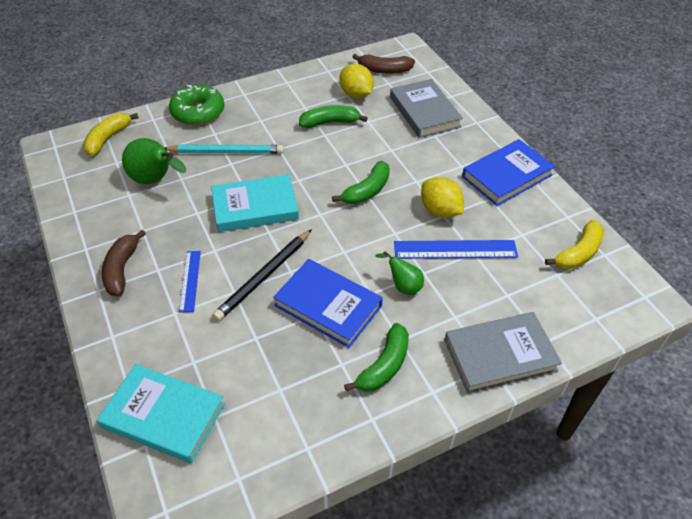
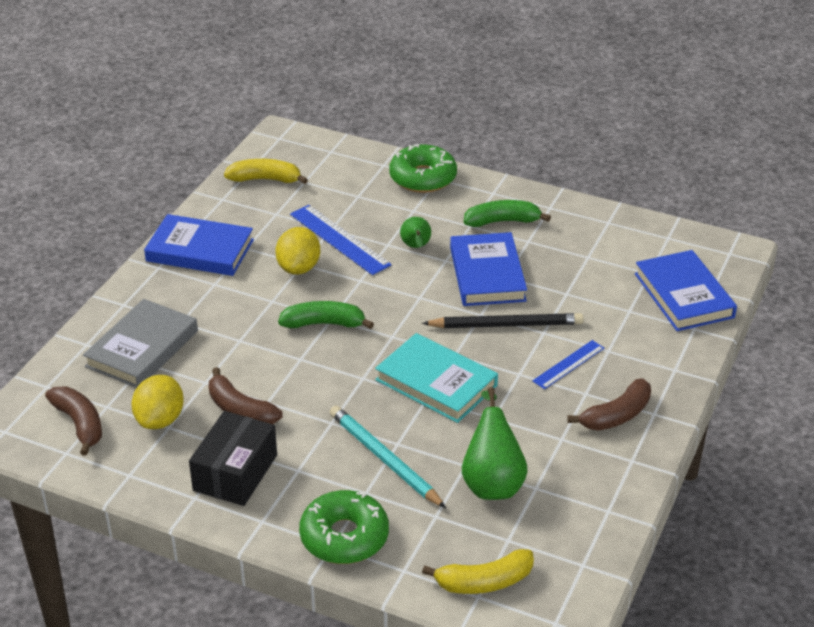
camera: 130 degrees left, 10 degrees down
turquoise book [97,364,225,464] -> blue book [635,250,737,331]
green banana [299,105,368,128] -> brown banana [209,367,283,424]
grey book [445,312,562,394] -> green donut [389,144,457,193]
none -> black box [189,411,277,506]

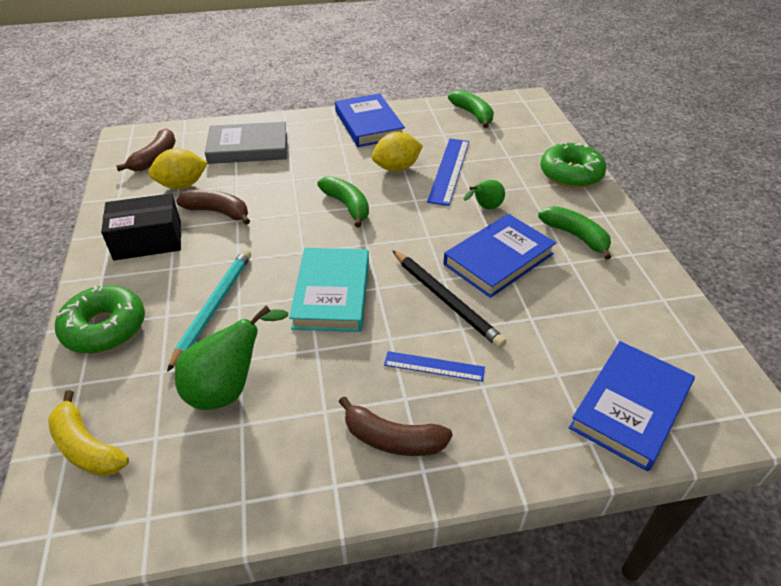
camera: 55 degrees right, 5 degrees up
brown banana [209,367,283,424] -> brown banana turned 105 degrees clockwise [176,190,250,225]
yellow banana [224,159,308,184] -> green banana [448,90,494,128]

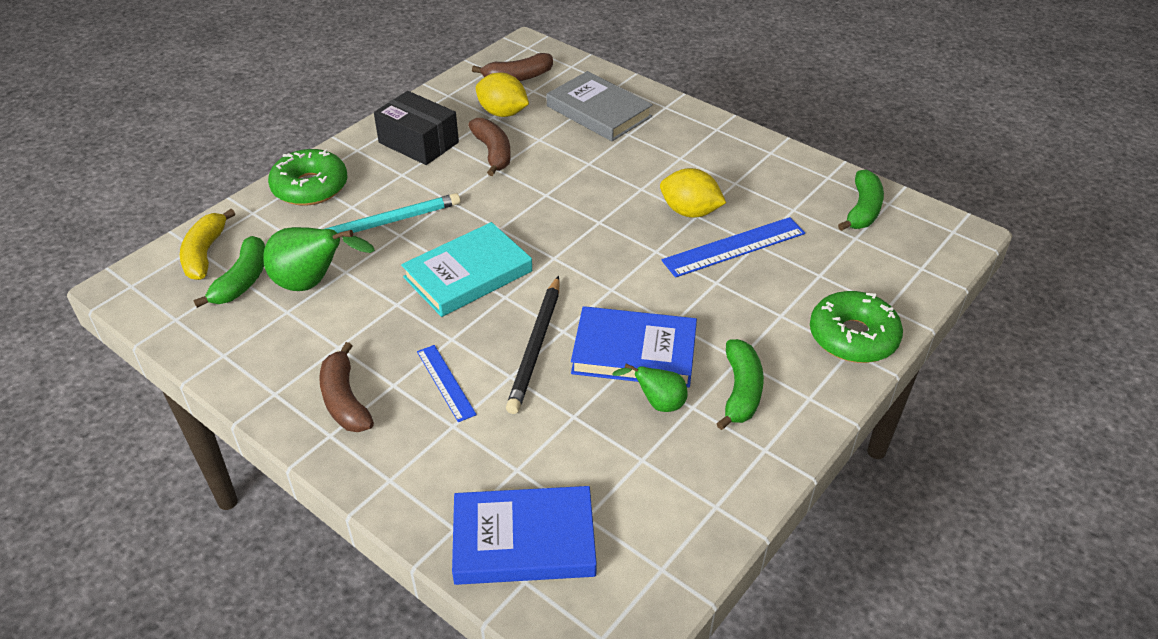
camera: 50 degrees right, 0 degrees up
green banana [317,176,369,227] -> green banana moved to [194,236,265,308]
blue book [335,93,405,147] -> none
green pear [463,180,505,210] -> green pear moved to [612,364,688,412]

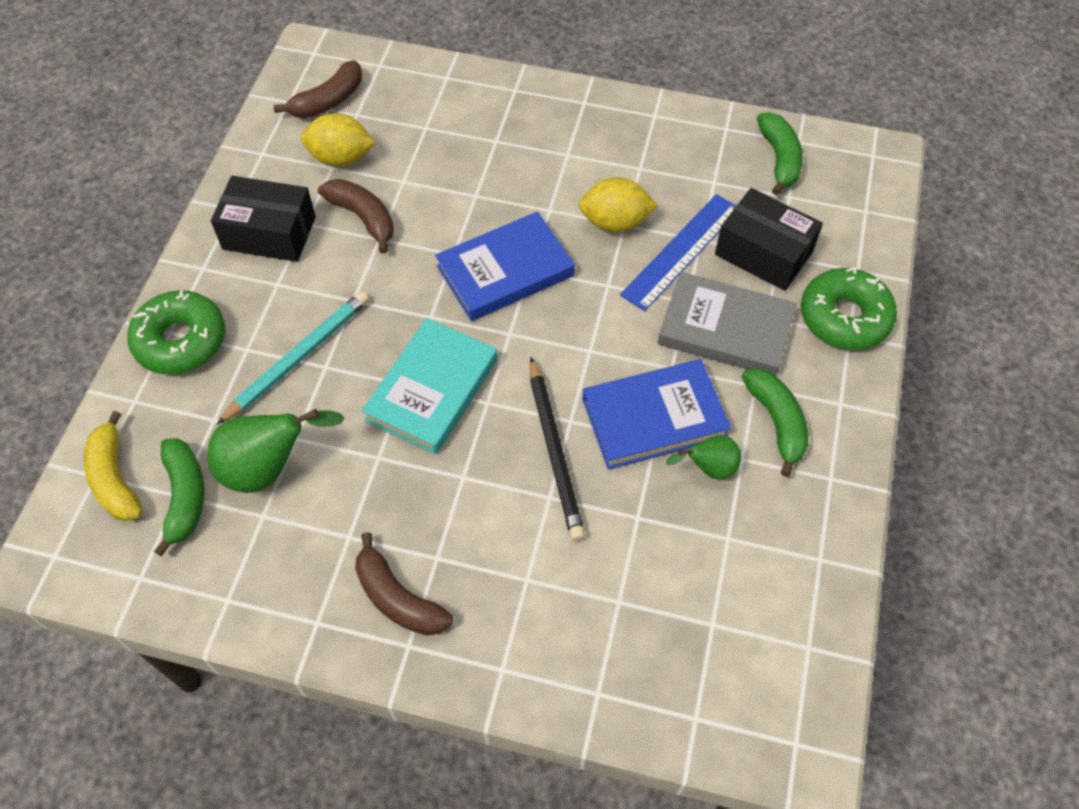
camera: 25 degrees left, 15 degrees up
blue ruler [417,345,477,422] -> none
blue book [452,486,597,585] -> blue book moved to [435,212,575,321]
grey book [547,71,653,141] -> grey book moved to [658,272,797,376]
none -> black box [715,188,823,291]

